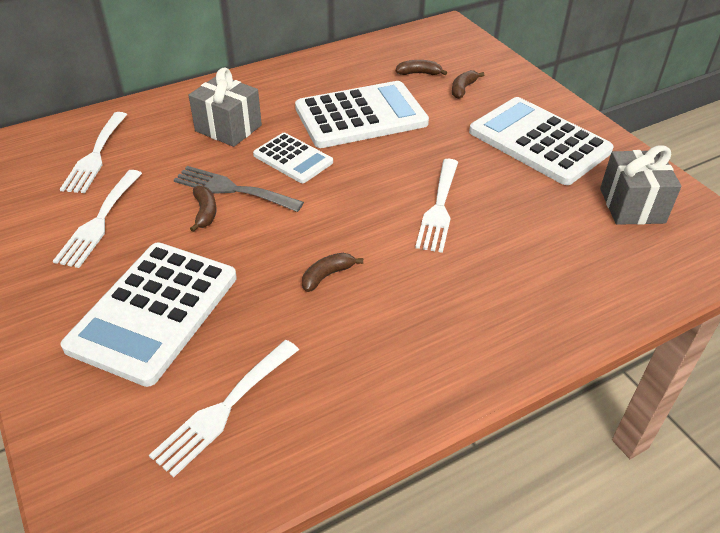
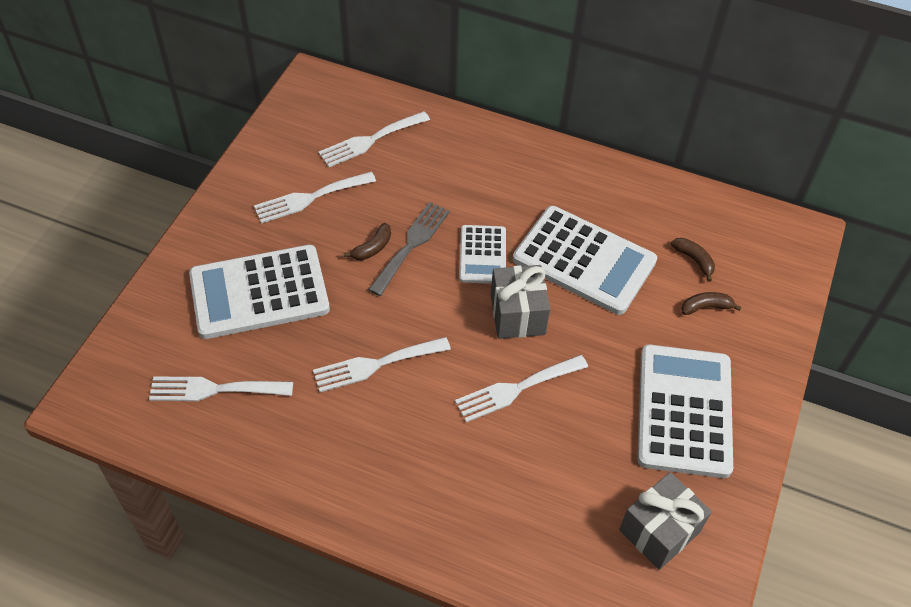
camera: 50 degrees right, 10 degrees up
grey fork [174,166,304,212] -> grey fork turned 45 degrees clockwise [368,202,450,296]
grey gift [189,67,262,147] -> grey gift moved to [491,265,550,339]
brown banana [302,253,363,292] -> white fork [313,337,451,392]

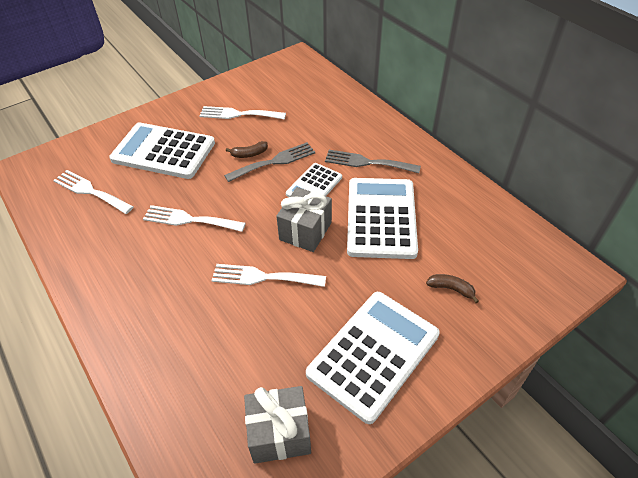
camera: 35 degrees right, 5 degrees down
white fork [319,111,430,167] -> none
white calculator [513,206,657,315] -> white calculator turned 150 degrees counterclockwise [347,178,418,259]
brown banana [671,238,715,282] -> none
none -> grey fork [325,150,421,173]

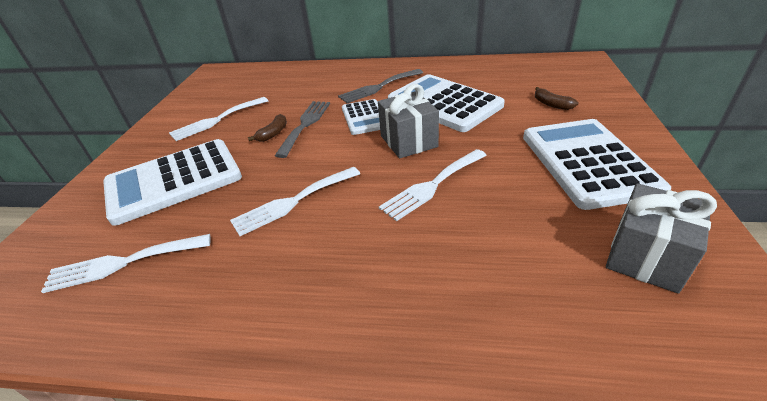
camera: 45 degrees left, 10 degrees down
brown banana [426,274,479,303] -> brown banana turned 105 degrees counterclockwise [535,87,579,110]

